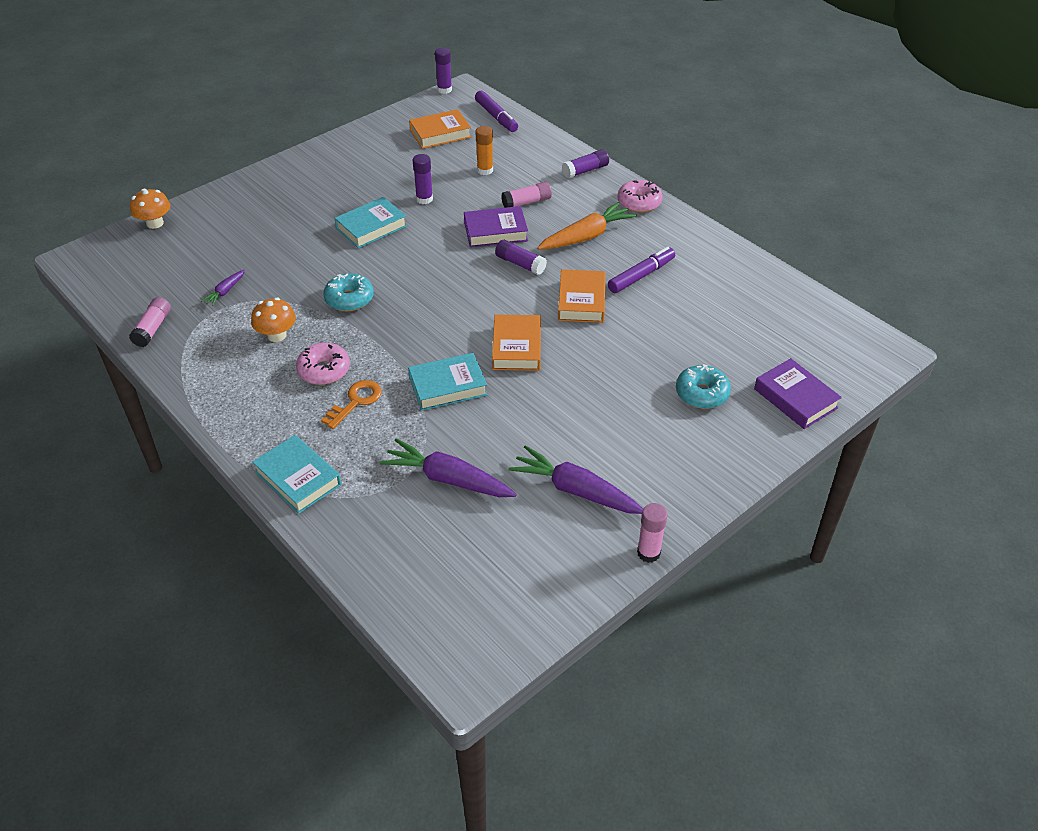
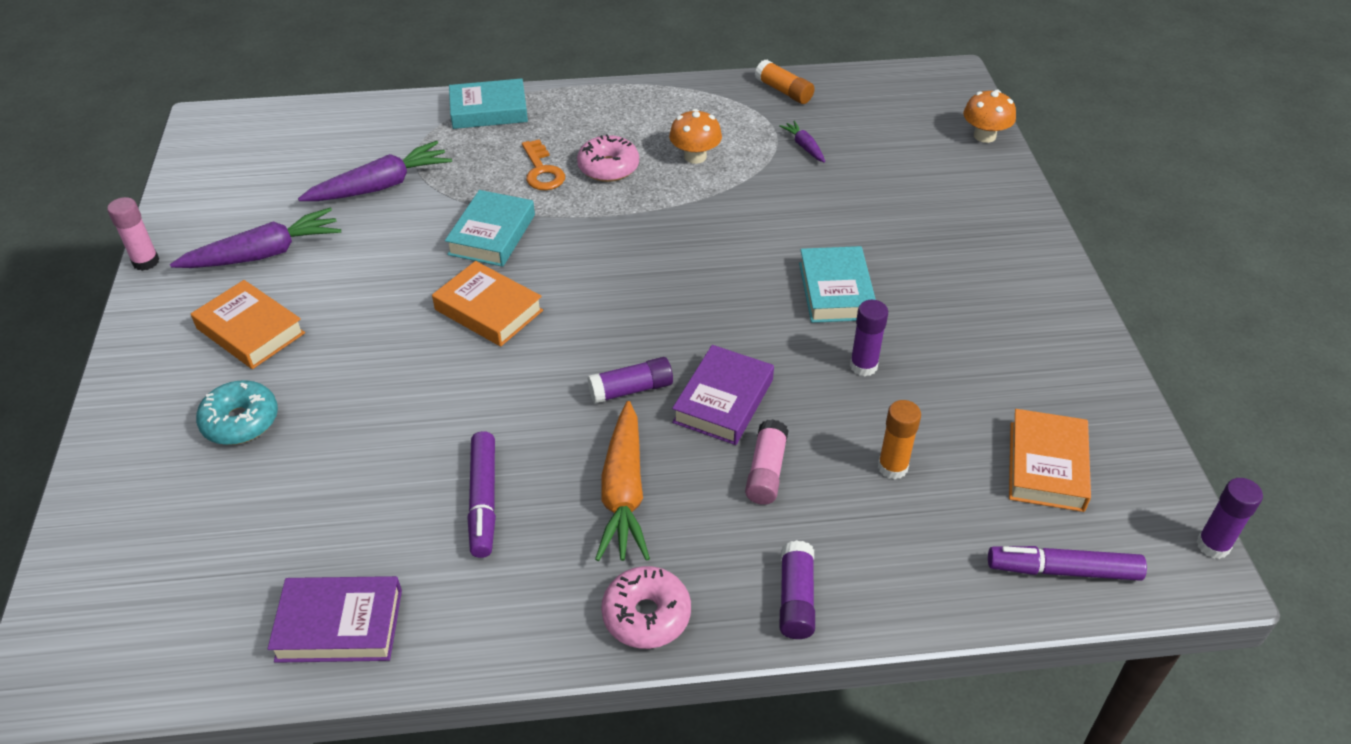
camera: 125 degrees right, 0 degrees up
pink glue stick [129,297,171,347] -> orange glue stick [755,59,815,104]
turquoise donut [323,273,374,311] -> none
orange book [558,269,605,323] -> orange book moved to [191,280,305,369]
purple book [754,358,842,429] -> purple book moved to [268,576,402,663]

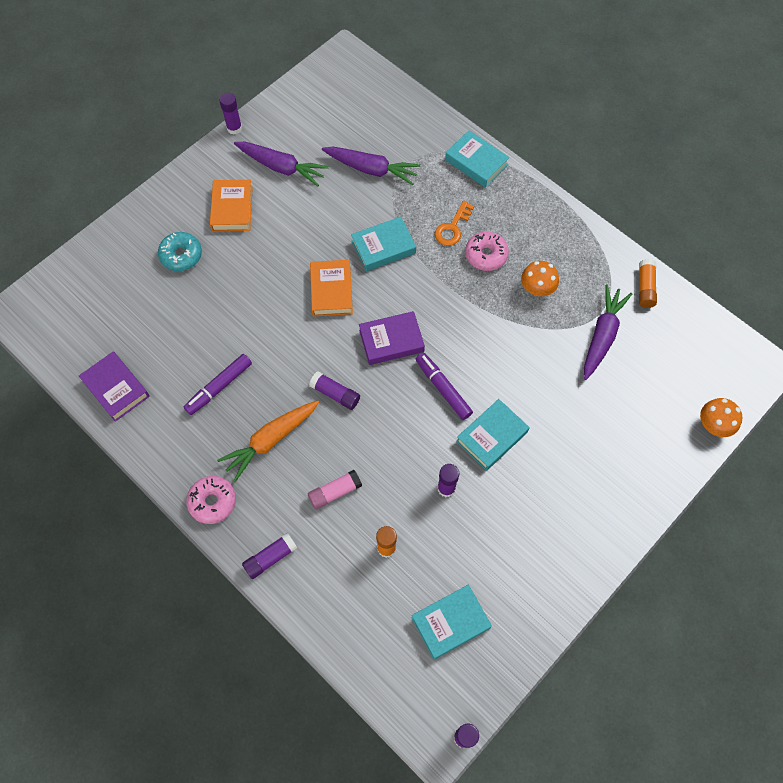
camera: 50 degrees right, 20 degrees up
pink glue stick [107,197,159,271] -> purple glue stick [219,93,242,135]
purple book [672,345,774,445] -> purple book moved to [359,311,425,365]
purple carrot [779,121,825,163] -> purple carrot [584,284,632,380], size x2.02
purple marker [988,546,1147,581] -> purple marker moved to [416,353,473,420]
orange book [1009,409,1091,512] -> turquoise book [412,585,492,660]

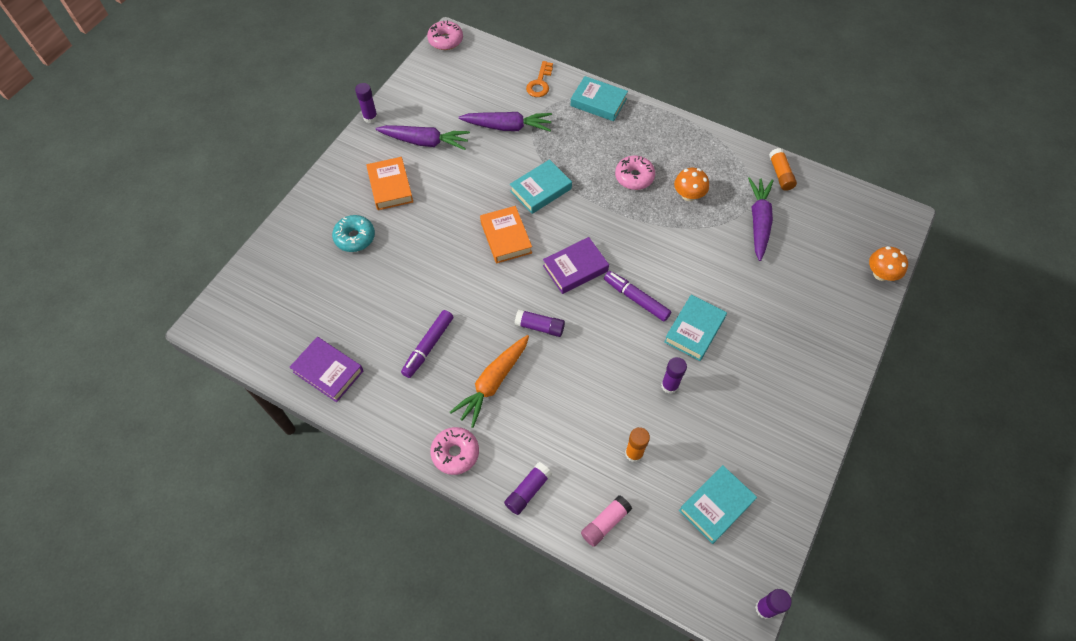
camera: 15 degrees left, 5 degrees down
pink glue stick [308,470,362,510] -> pink glue stick moved to [581,495,632,547]
orange key [435,201,474,246] -> orange key moved to [526,61,553,97]
none -> pink donut [427,20,463,50]

